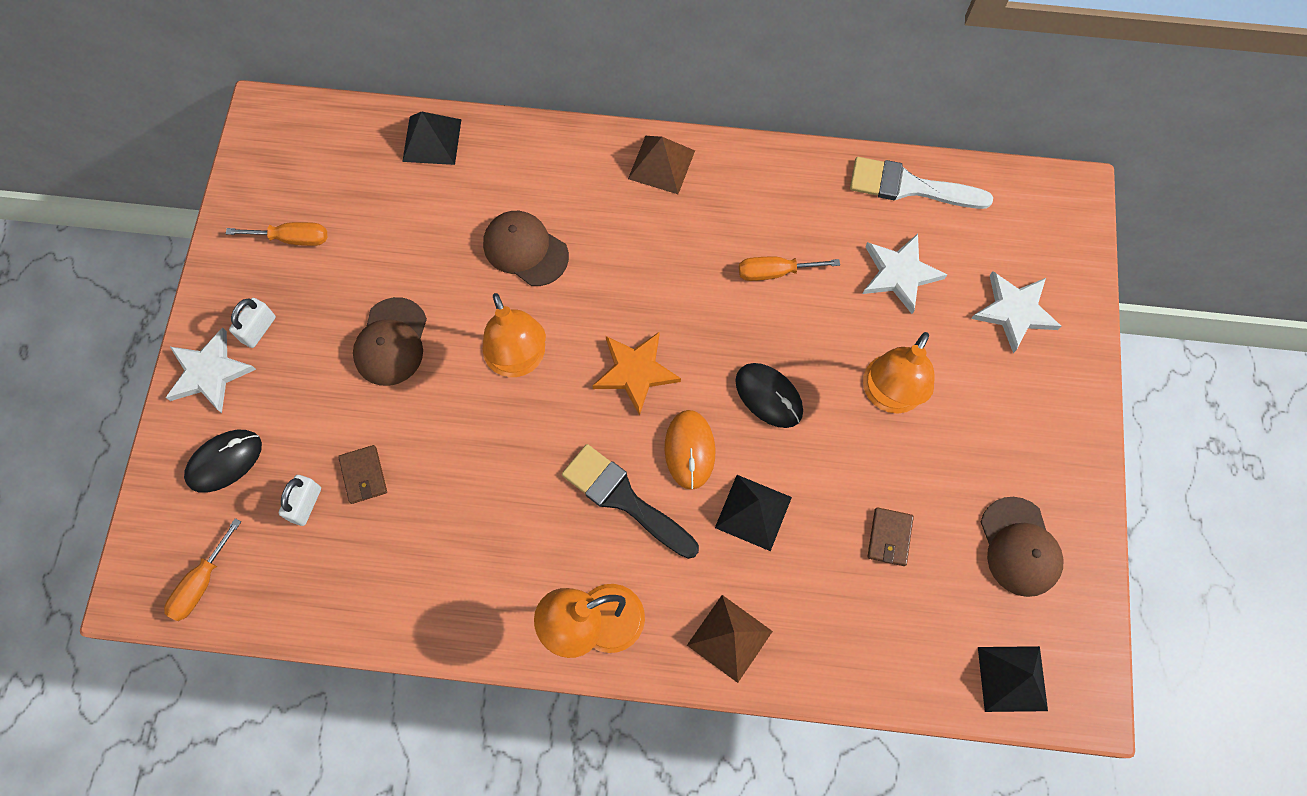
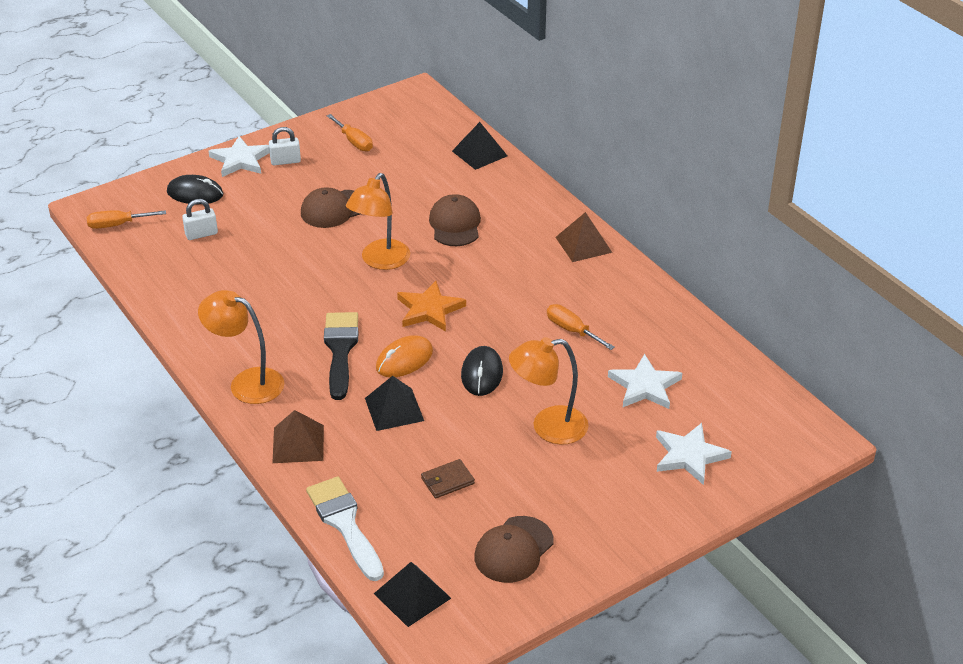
camera: 50 degrees right, 30 degrees down
brown wallet [338,445,387,504] -> none
white brush [850,157,993,209] -> white brush moved to [306,477,384,581]

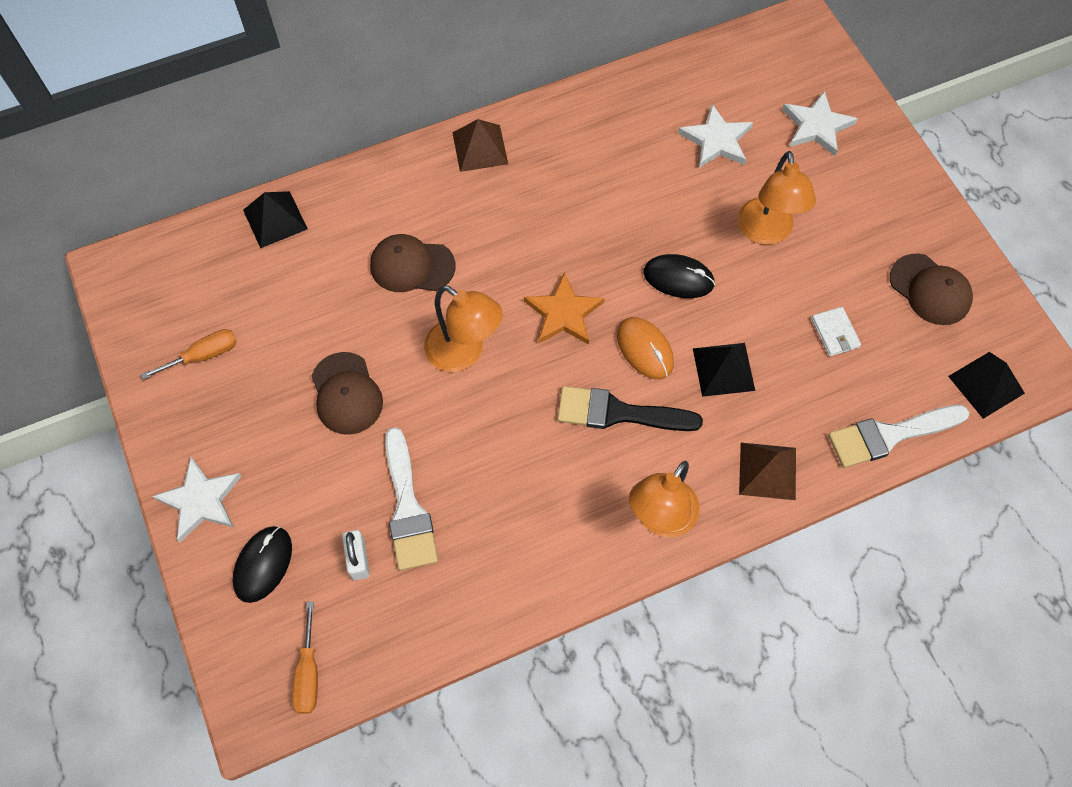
camera: 80 degrees left, 25 degrees up
white padlock [269,127,301,165] -> none
brown wallet [421,459,475,498] -> white wallet [811,307,861,356]
orange screwdriver [547,304,615,350] -> none
none -> white brush [385,427,438,570]

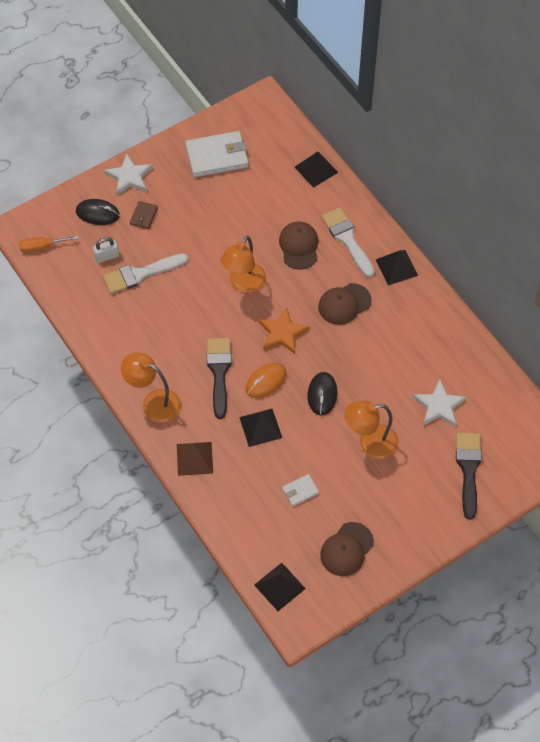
camera: 80 degrees right, 5 degrees down
orange screwdriver [141,329,237,380] -> white wallet [185,131,249,177]
brown cap [312,352,383,435] -> brown cap moved to [318,283,372,325]
brown pyramid [452,119,508,172] -> black pyramid [376,250,418,285]
white star [782,90,857,156] -> black brush [456,433,482,519]
white brush [828,405,969,468] -> white brush moved to [321,208,375,277]
none -> brown wallet [130,201,158,229]

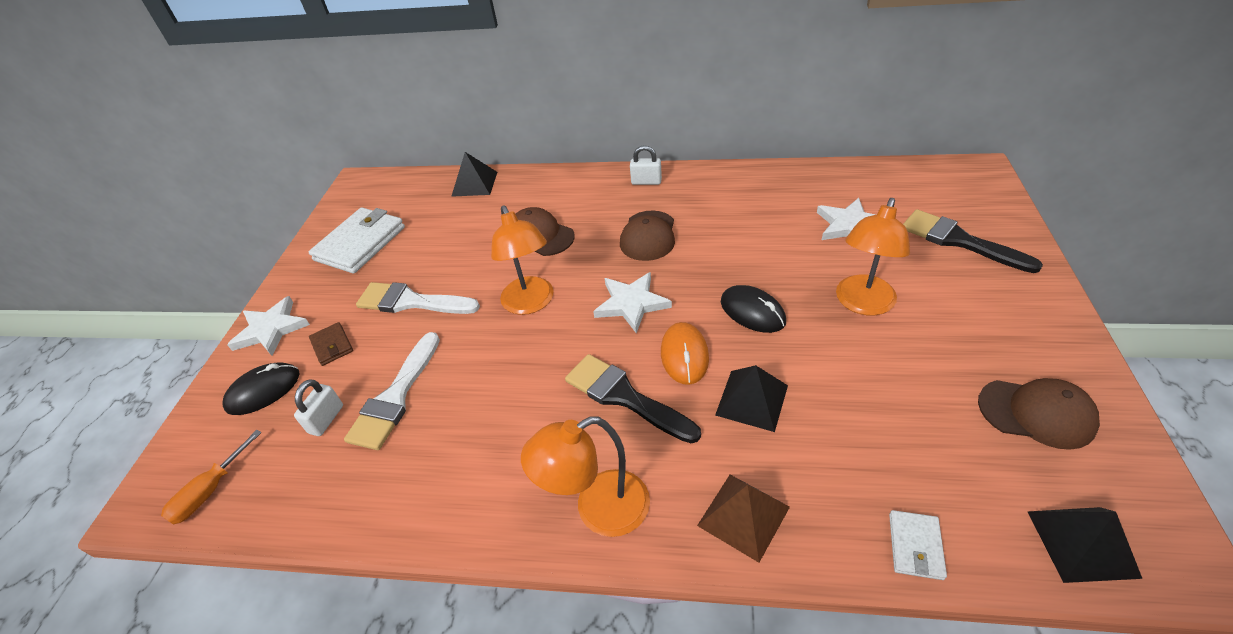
camera: 45 degrees left, 15 degrees down
orange star [258,308,310,354] -> white star [593,272,672,333]
white wallet [282,474,319,506] -> white wallet moved to [889,510,947,580]
brown cap [320,522,374,576] -> brown cap turned 60 degrees counterclockwise [978,378,1100,450]
white brush [321,208,375,277] -> white brush moved to [356,282,480,314]
black pyramid [376,250,418,285] -> white padlock [630,145,662,185]

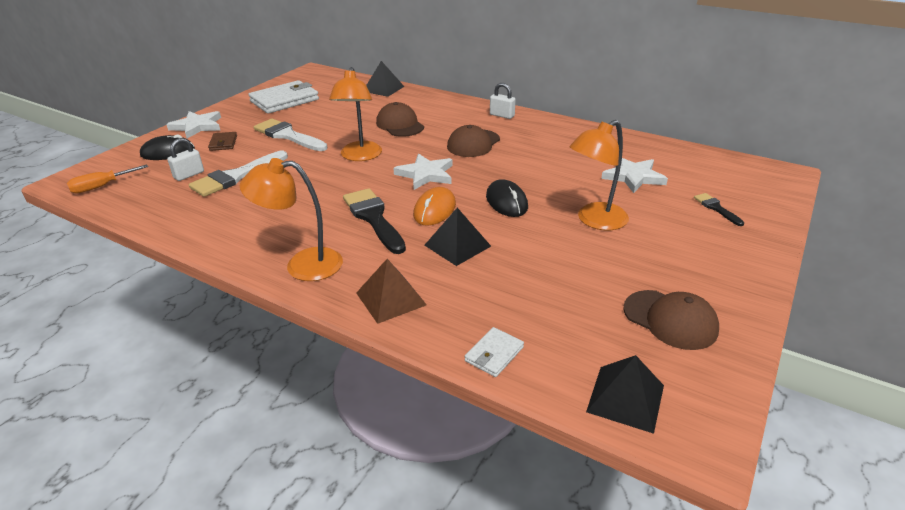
camera: 20 degrees right, 10 degrees down
black brush [903,209,1043,273] -> black brush [694,193,744,226], size x0.52

